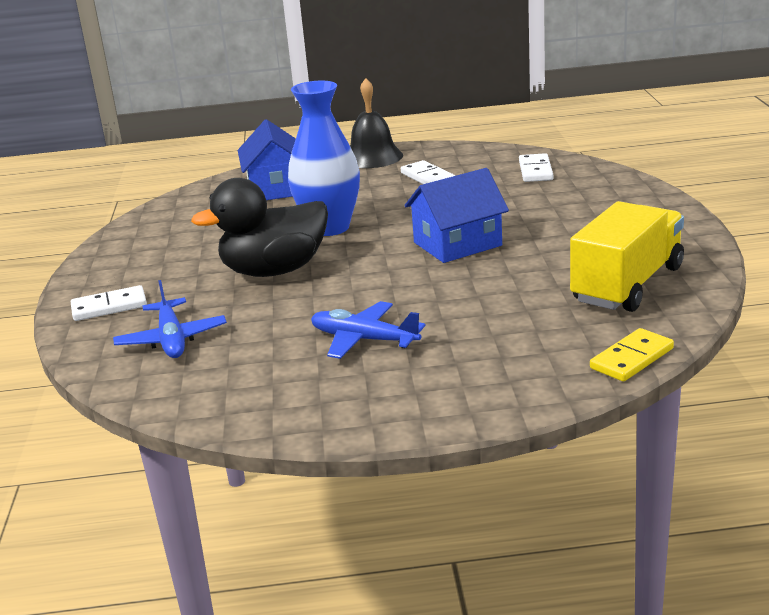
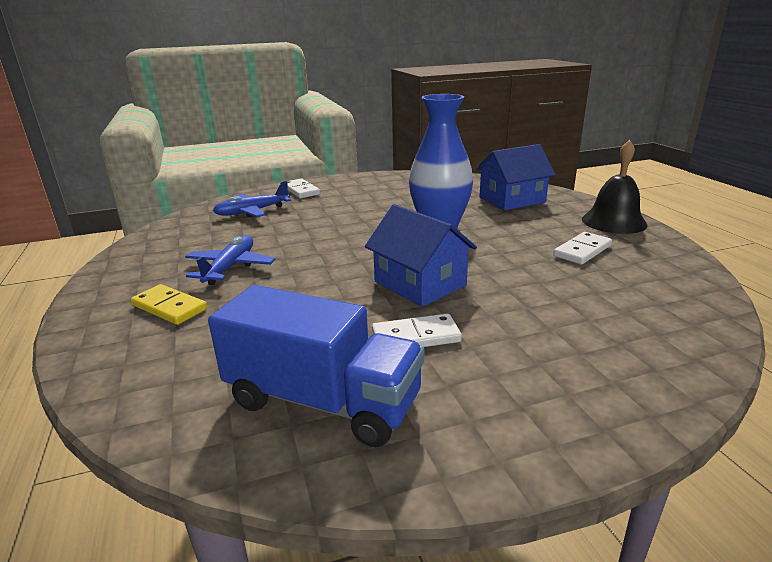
camera: 75 degrees right, 0 degrees up
black duck [191,178,328,277] -> none
white domino [519,153,554,182] -> white domino moved to [372,314,462,347]
yellow truck [570,201,684,312] -> blue truck [208,285,424,447]
yellow domino [590,328,674,382] -> yellow domino moved to [131,284,207,325]

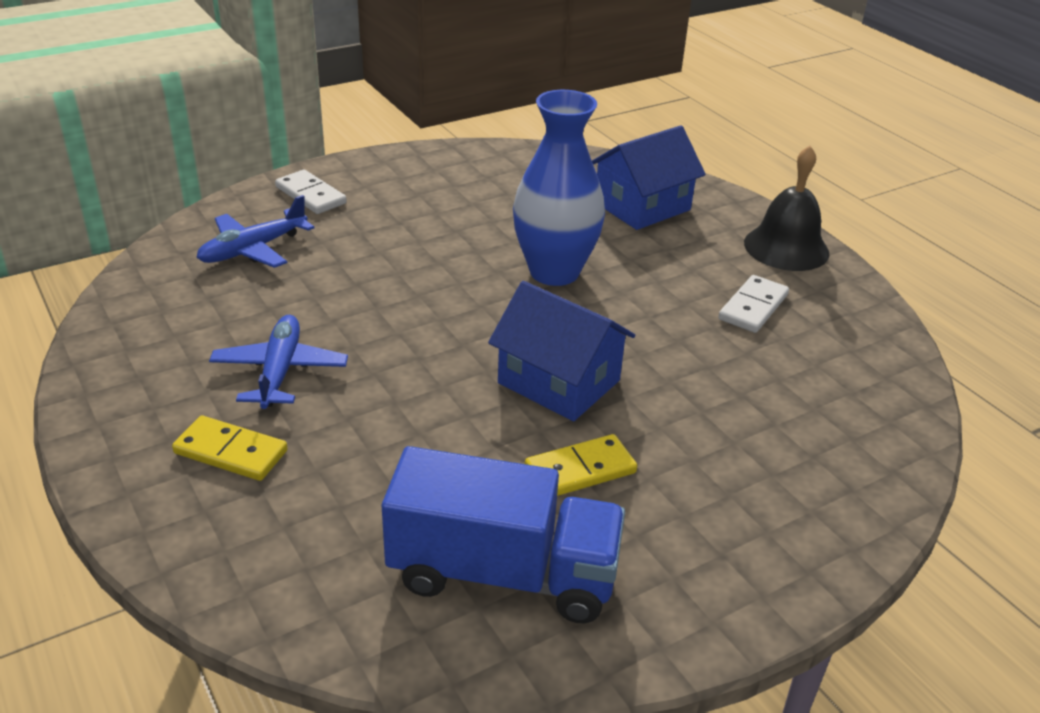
camera: 15 degrees left, 10 degrees up
white domino [372,314,462,347] -> yellow domino [525,434,637,496]

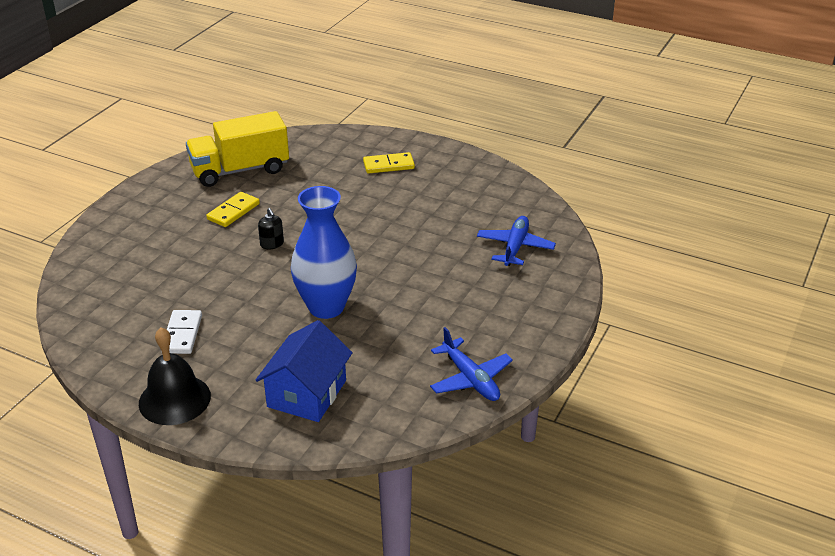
camera: 150 degrees right, 0 degrees up
blue plane [209,315,348,409] -> blue plane moved to [430,327,513,401]
white domino [275,170,347,214] -> none
blue truck [382,446,625,623] -> yellow truck [186,111,289,187]
blue house [488,281,635,421] -> black soap dispenser [258,208,284,249]

